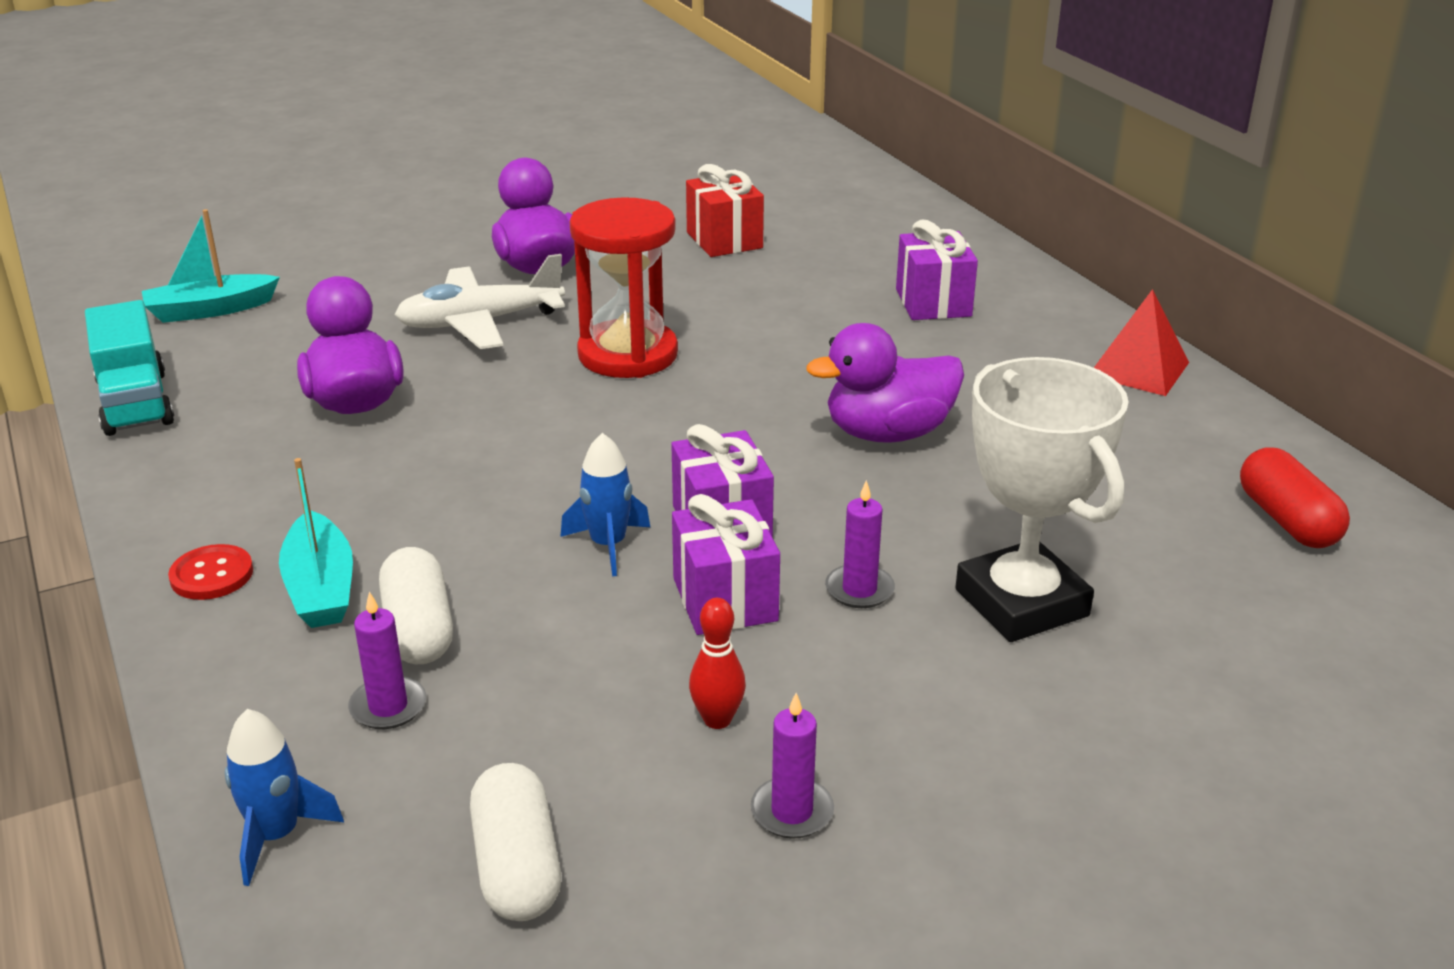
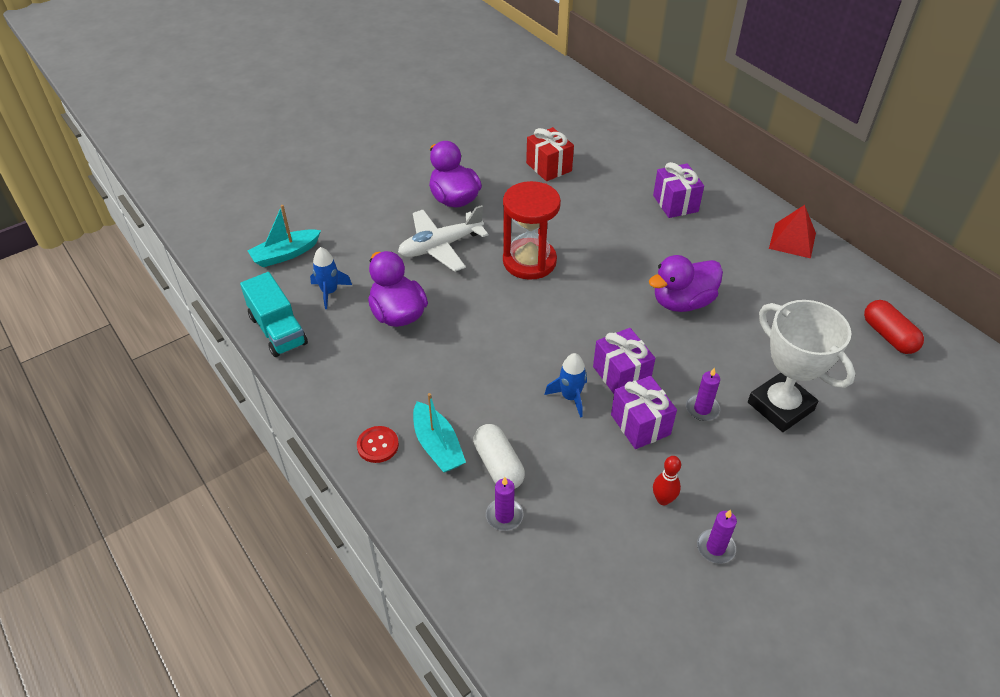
camera: 10 degrees left, 15 degrees up
blue rocket [225,709,344,886] -> blue rocket moved to [310,247,352,309]
white capsule [470,763,561,921] -> none

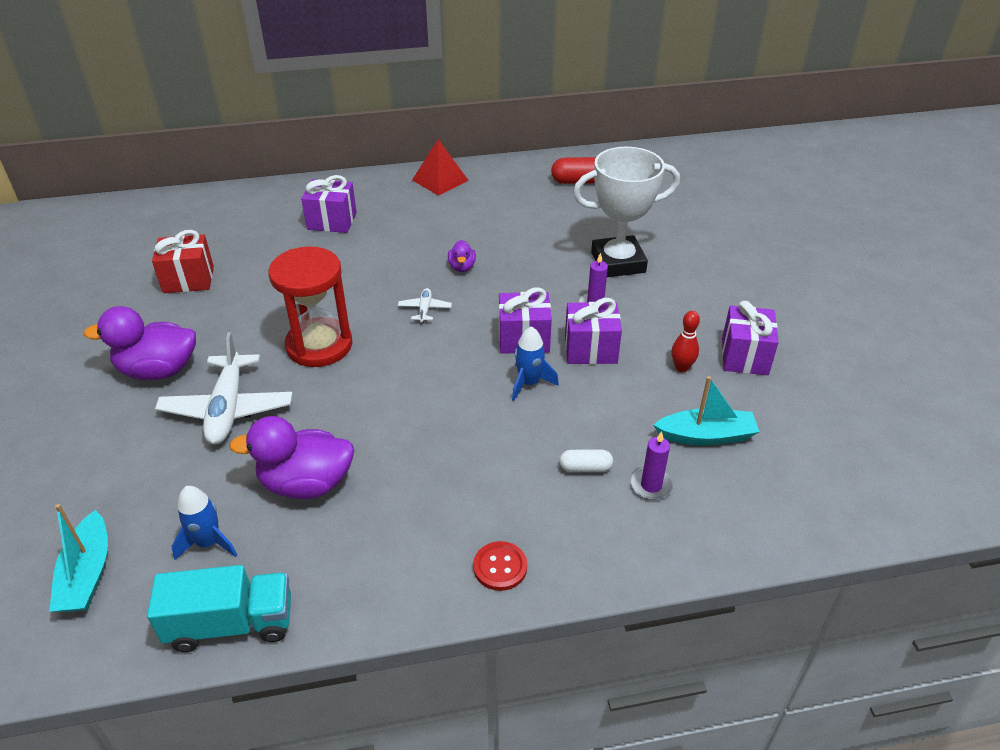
camera: 65 degrees left, 5 degrees down
turquoise boat [413,393,466,473] -> turquoise boat moved to [654,376,759,445]
white capsule [473,424,525,489] -> white capsule [560,450,613,472], size x0.61
purple duck [649,255,723,312] -> purple duck [448,240,476,272], size x0.49
purple candle [697,509,737,564] -> purple gift [722,301,779,375]
none -> white plane [398,288,452,324]

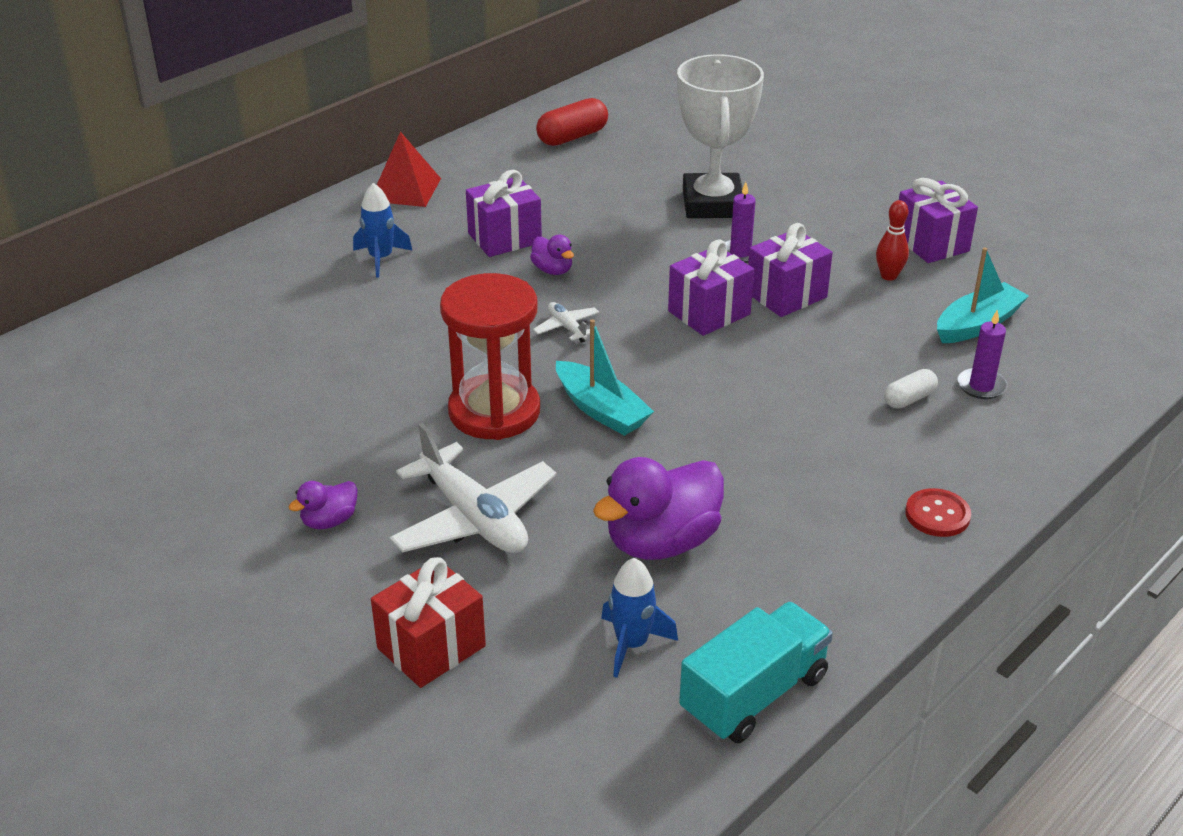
camera: 35 degrees left, 5 degrees down
turquoise boat [49,504,108,612] -> turquoise boat moved to [556,319,654,436]
purple duck [84,306,196,380] -> purple duck [289,481,358,529], size x0.49
red gift [152,230,214,293] -> red gift moved to [371,557,486,688]
purple gift [301,175,357,233] -> purple gift moved to [466,170,542,257]
blue rocket [512,326,559,401] -> blue rocket moved to [353,183,413,277]
white trophy [573,147,680,277] -> white trophy turned 45 degrees counterclockwise [677,54,764,218]

